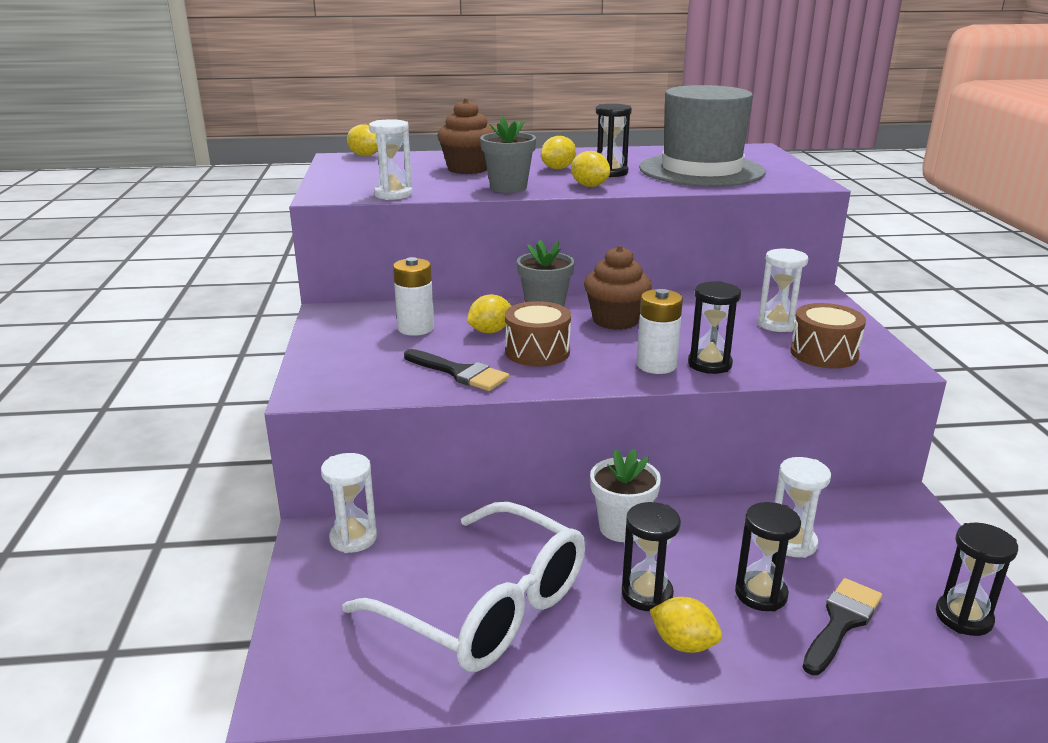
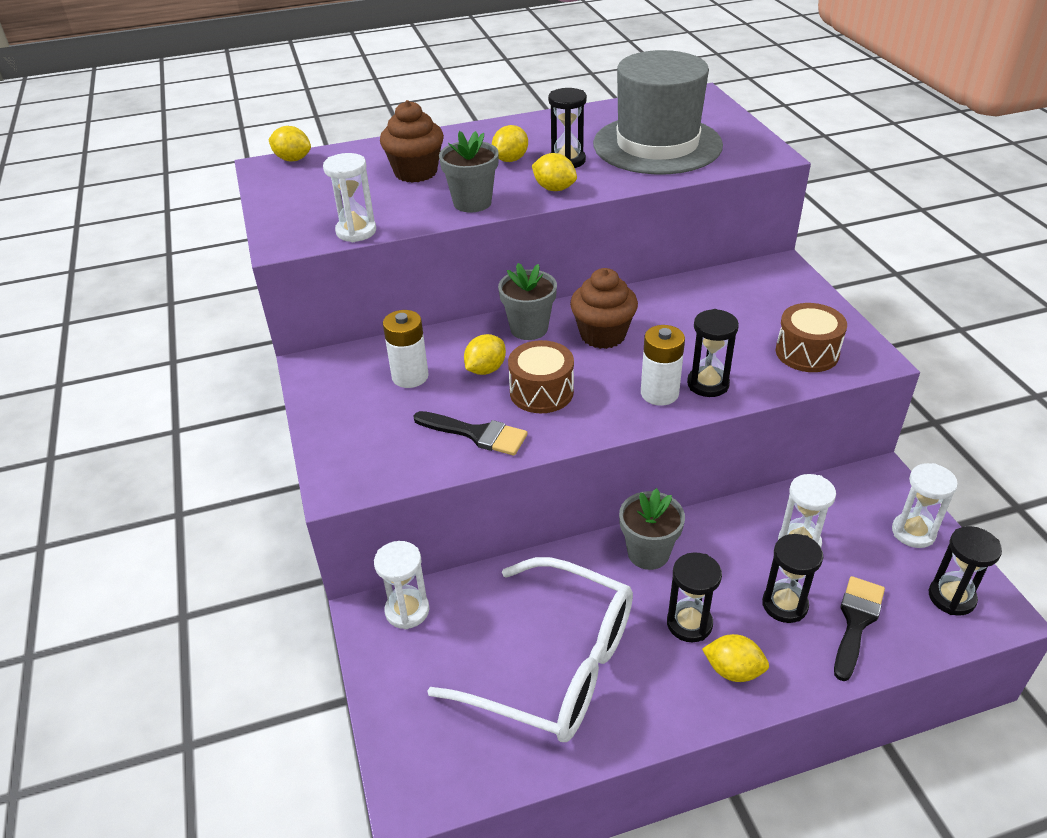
camera: 10 degrees left, 15 degrees up
white flower pot [590,449,661,542] -> grey flower pot [619,488,685,570]
white hourglass [757,249,808,332] -> white hourglass moved to [892,463,958,548]

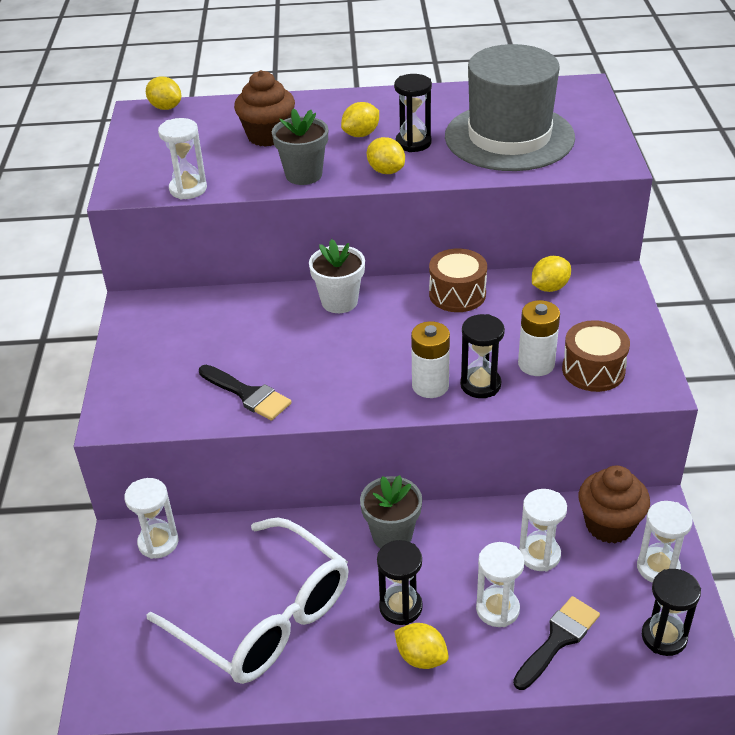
camera: 15 degrees right, 0 degrees up
white battery [383,310,429,388] -> white battery moved to [518,300,560,376]
yellow lemon [464,334,506,375] -> yellow lemon moved to [532,256,571,292]
grey flower pot [498,263,557,340] -> white flower pot [309,239,365,313]
brown drum [508,340,574,413] -> brown drum moved to [429,248,487,312]
brown cupcake [570,268,638,349] -> brown cupcake moved to [579,465,650,543]
black hourglass [762,534,823,623] -> white hourglass [476,542,524,627]

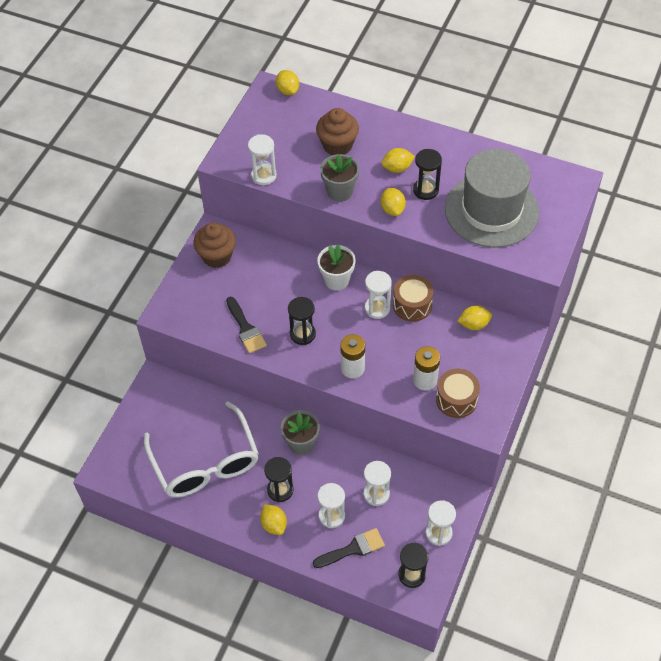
camera: 25 degrees right, 15 degrees up
white hourglass [124,478,179,559] -> white hourglass moved to [365,271,392,319]
black hourglass [460,314,505,398] -> black hourglass moved to [288,297,316,345]
brown cupcake [579,465,650,543] -> brown cupcake moved to [193,223,236,268]

